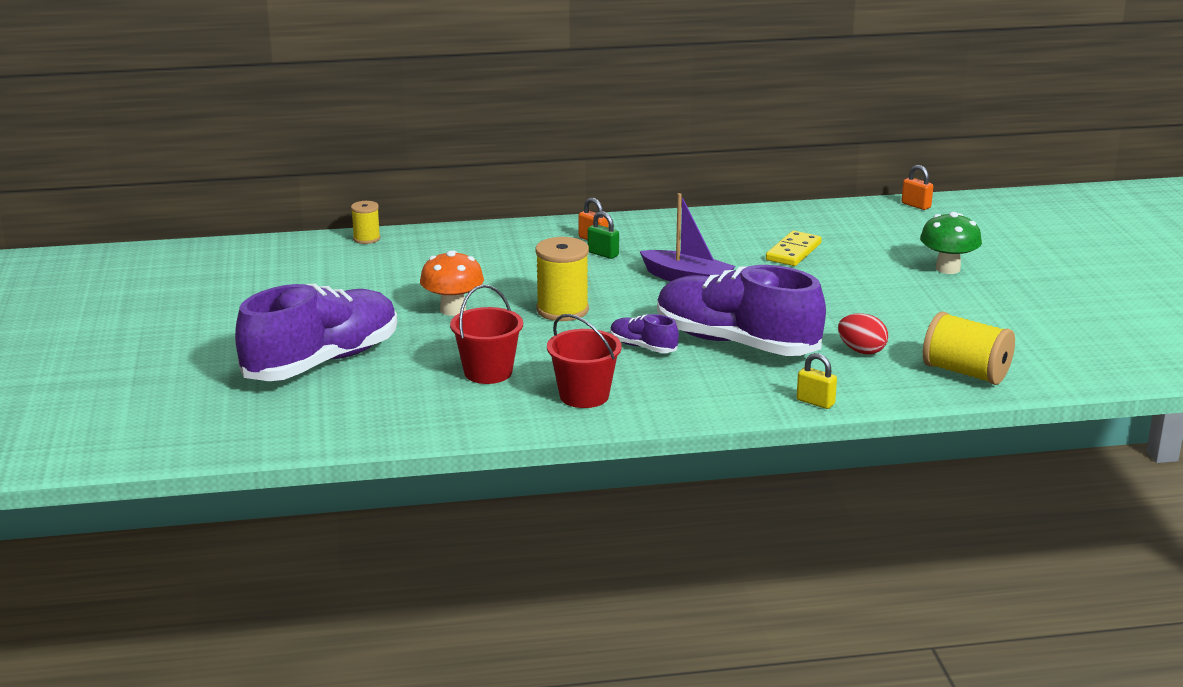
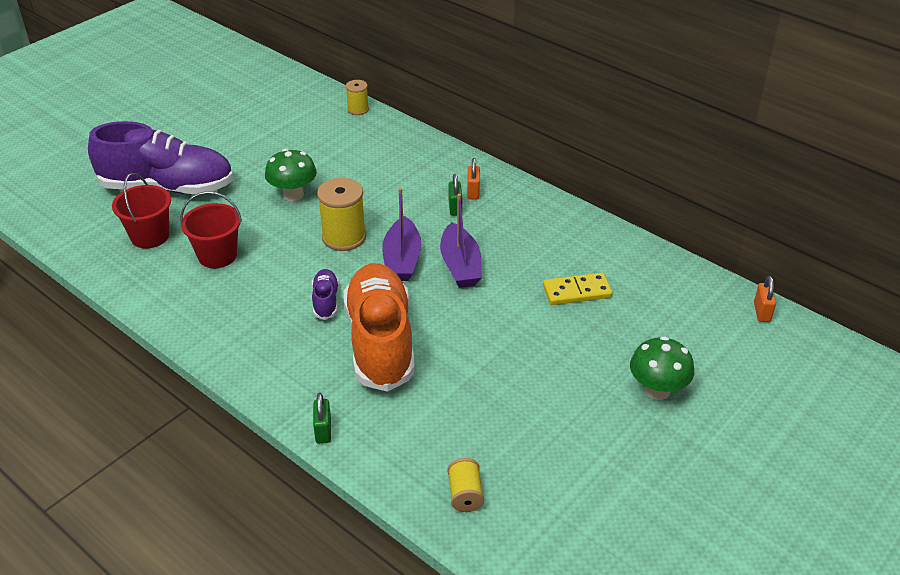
camera: 50 degrees right, 15 degrees up
orange mushroom [420,250,484,316] -> green mushroom [265,149,317,201]
red bucket [547,314,622,408] -> red bucket moved to [112,173,171,249]
purple shoe [657,265,826,356] -> orange shoe [343,263,415,392]
yellow padlock [797,353,837,409] -> green padlock [313,393,331,444]
red egg [838,313,888,355] -> none
yellow spool [923,311,1015,385] -> yellow spool [447,458,484,512], size x0.57
none -> purple boat [382,188,421,281]

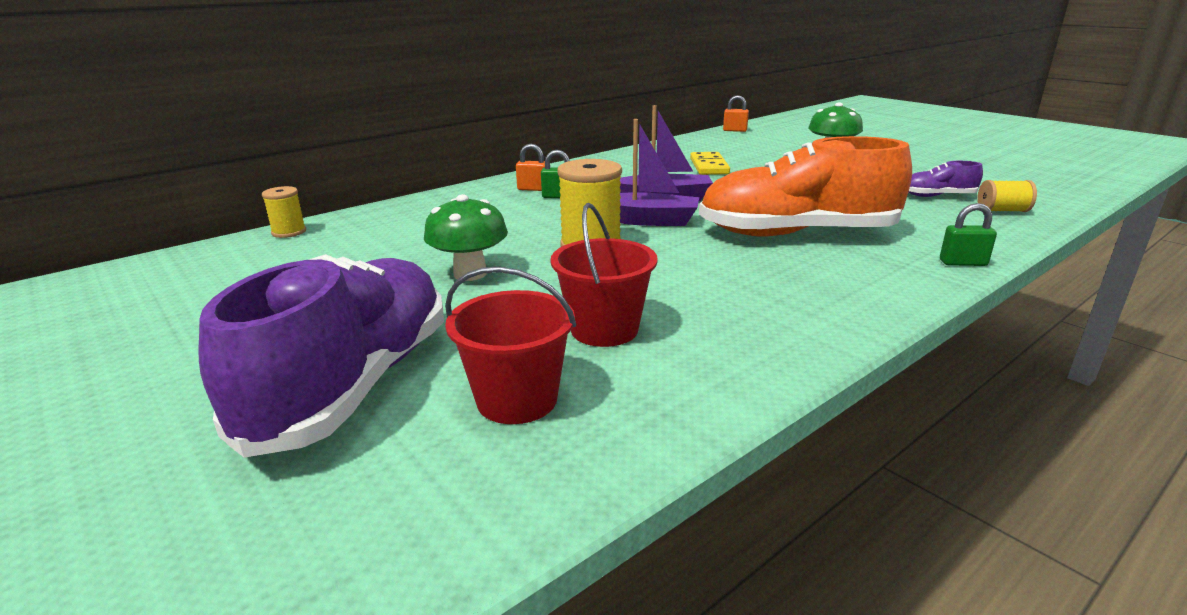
camera: 80 degrees left, 15 degrees down
purple shoe [312,269,339,320] -> purple shoe moved to [908,161,983,197]

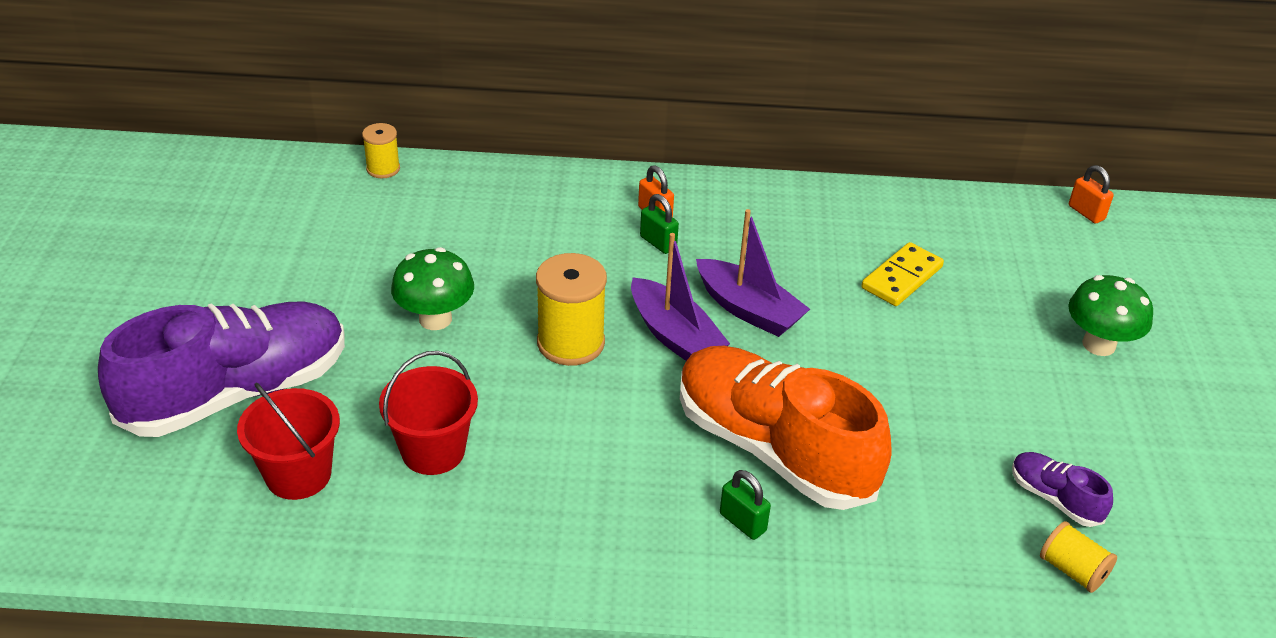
camera: 40 degrees right, 15 degrees up
green padlock [940,203,997,266] -> green padlock moved to [720,470,771,540]

